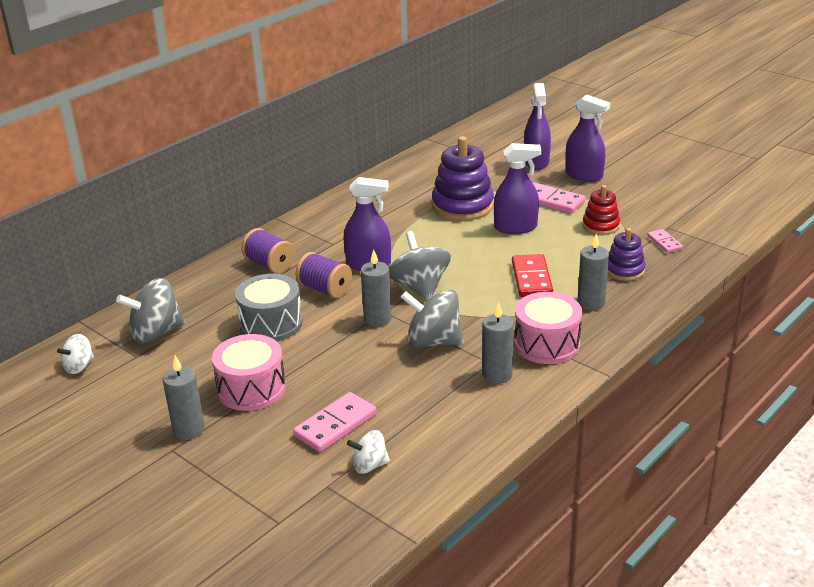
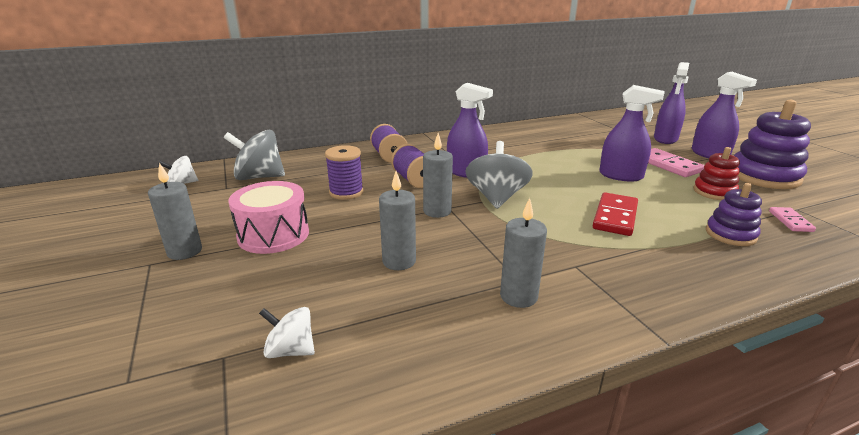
camera: 25 degrees right, 5 degrees down
grey drum [235,274,303,341] -> purple spool [325,145,364,200]
pink domino [293,392,377,452] -> none
grey spinning top [401,290,464,348] -> none
purple stacking toy [432,136,494,221] -> purple stacking toy moved to [734,100,811,189]
pink drum [514,292,582,364] -> none
grey candle [577,234,609,310] -> grey candle moved to [379,171,416,270]

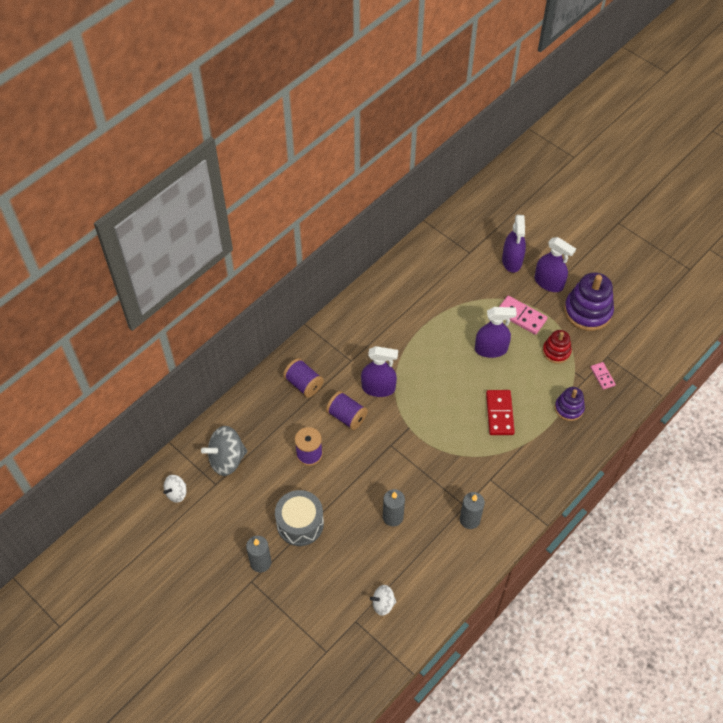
camera: 25 degrees left, 30 degrees up
pink drum [229,181,309,254] -> grey drum [275,490,324,546]
grey candle [423,133,453,218] -> none
grey spinning top [465,141,533,209] -> none

